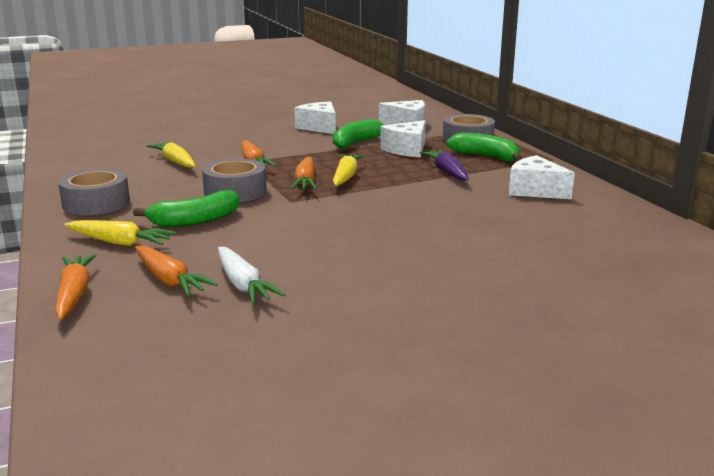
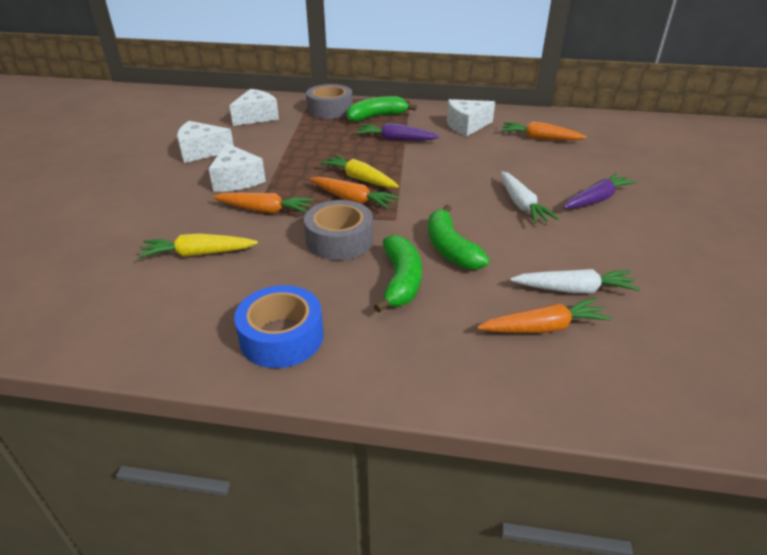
camera: 60 degrees left, 15 degrees up
orange carrot [55,254,97,320] -> orange carrot moved to [501,122,587,140]
grey tape [58,169,130,215] -> blue tape [234,285,324,368]
yellow carrot [64,220,177,246] -> none
green banana [333,119,384,149] -> green banana moved to [428,205,489,270]
white cheese [380,120,426,157] -> white cheese moved to [209,143,266,192]
none -> white carrot [501,172,559,224]
none -> purple carrot [563,173,636,209]

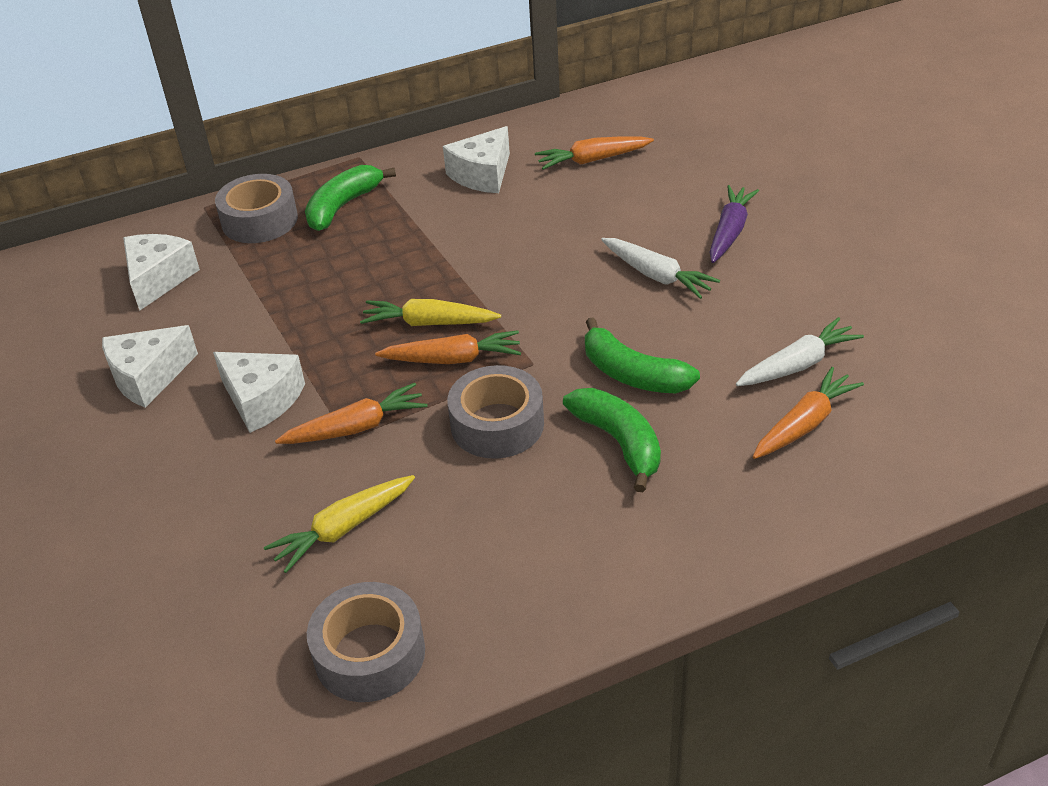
camera: 30 degrees left, 5 degrees up
blue tape [234,285,324,368] -> none
purple carrot [356,123,440,141] -> none
none -> grey tape [307,582,425,702]

